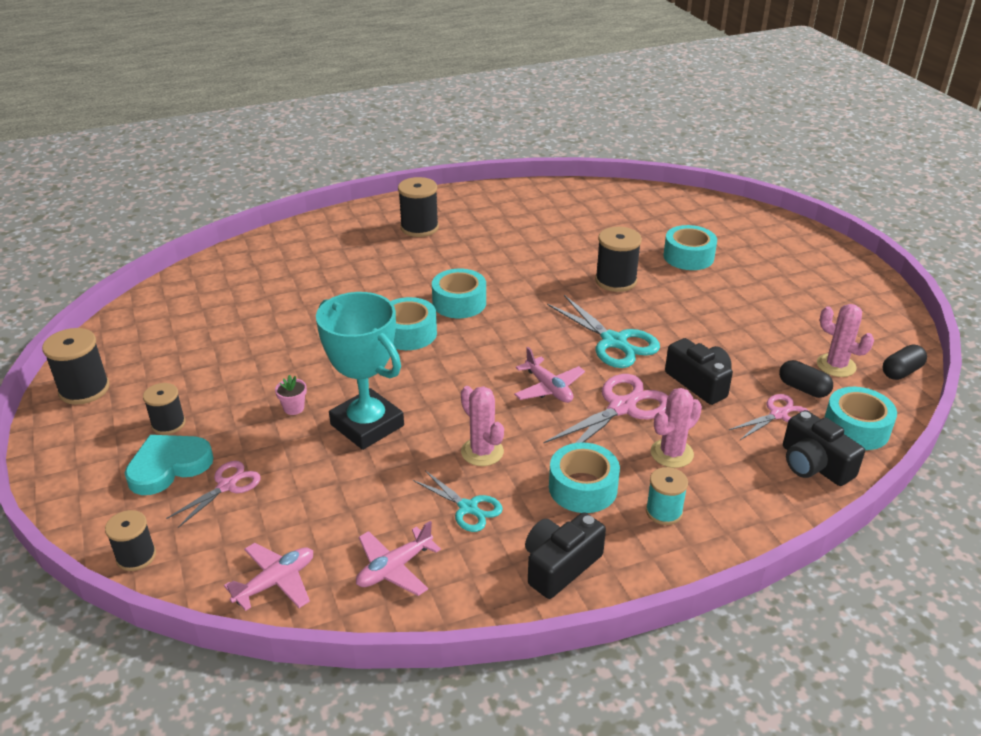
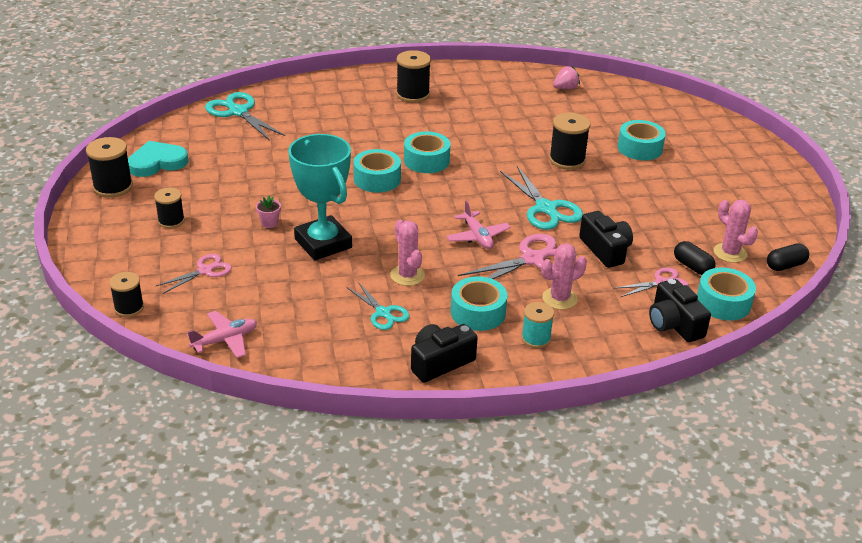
camera: 10 degrees right, 0 degrees up
turquoise heart [125,435,214,495] -> turquoise heart moved to [128,141,189,177]
pink plane [356,521,441,596] -> none
none -> turquoise scissors [205,92,285,141]
none -> pink strawberry [553,66,580,89]

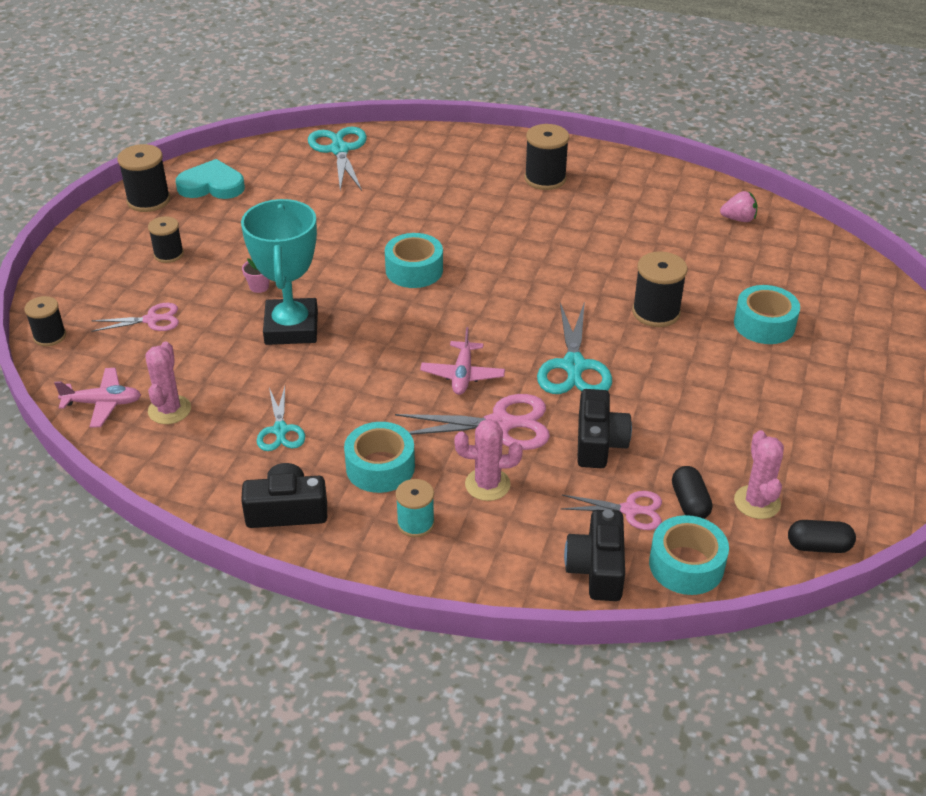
camera: 30 degrees right, 5 degrees up
pink cactus [390,220,425,286] -> pink cactus moved to [145,341,191,424]
turquoise tape [404,131,450,173] -> none

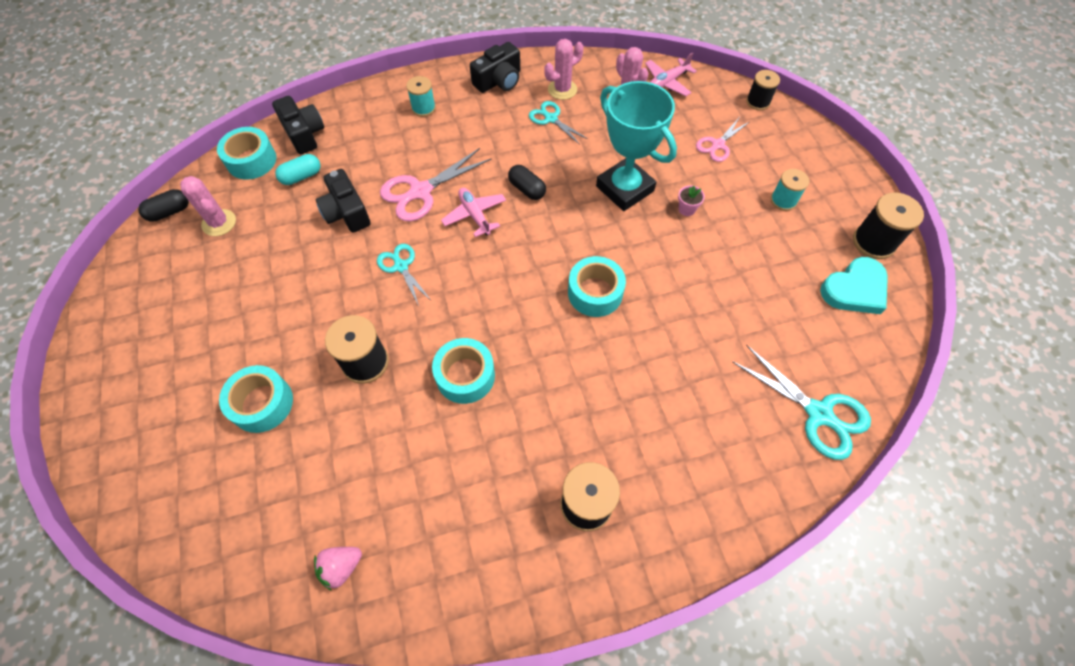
camera: 145 degrees right, 20 degrees up
black spool [148,216,184,263] -> turquoise spool [770,169,809,211]
turquoise tape [344,422,415,493] -> turquoise tape moved to [432,338,495,404]
pink cactus [455,419,523,501] -> pink cactus moved to [544,39,583,100]
turquoise scissors [537,301,612,394] -> turquoise scissors [377,244,431,306], size x0.61
pink scissors [560,491,662,530] -> turquoise capsule [275,154,320,185]
black capsule [672,466,712,519] -> black capsule moved to [508,165,546,200]

